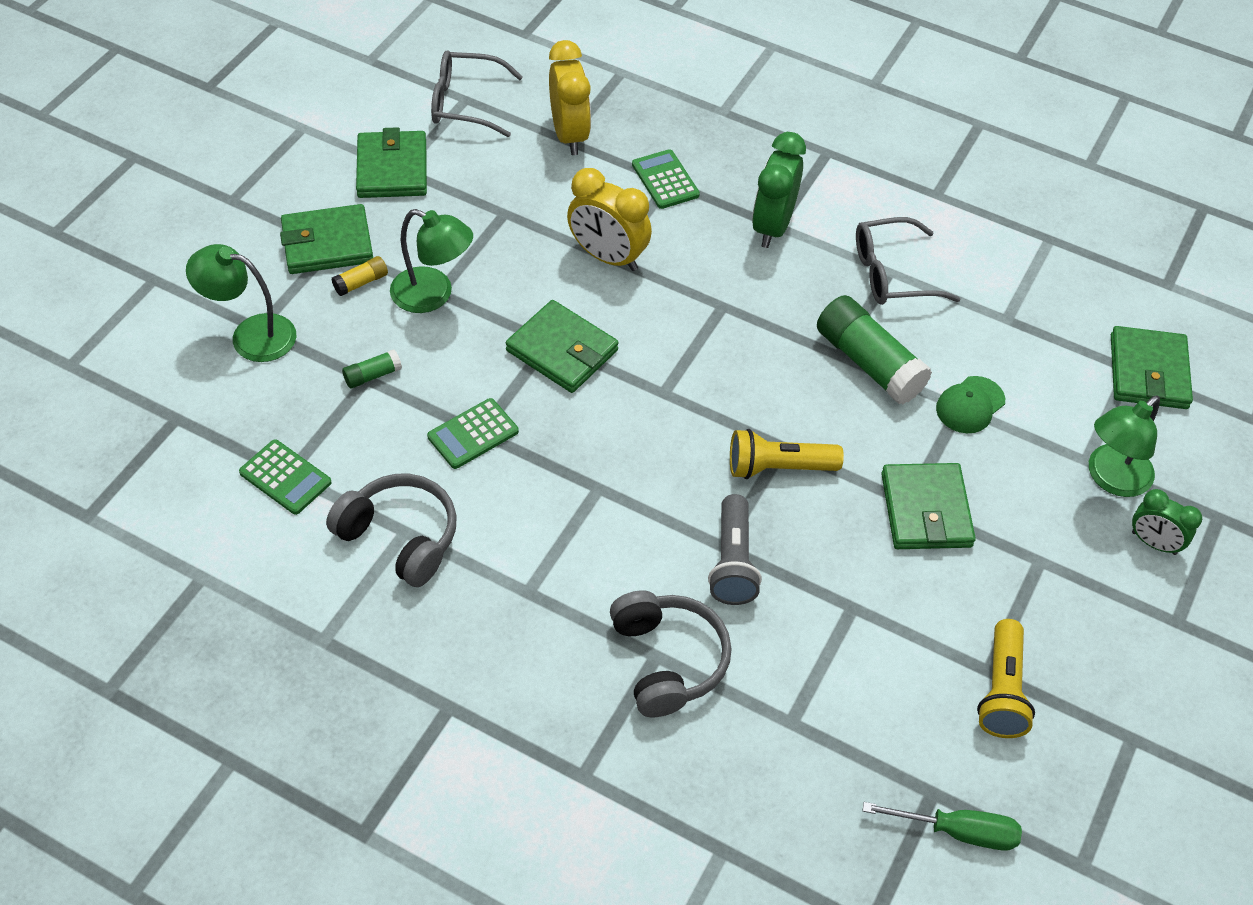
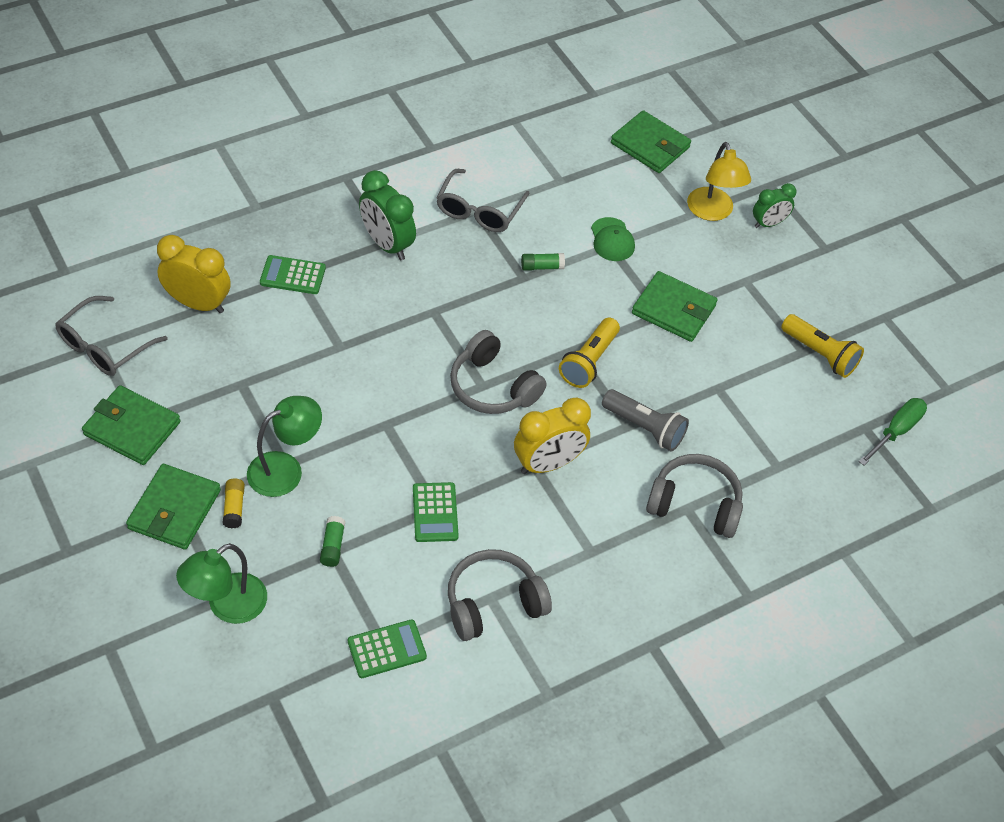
camera: 60 degrees left, 0 degrees up
green wallet [506,300,619,393] -> none
yellow clock [567,168,652,271] -> yellow clock moved to [514,397,591,474]
green glue stick [817,295,932,404] -> green glue stick [521,253,565,271], size x0.46
green lamp [1089,395,1160,497] -> yellow lamp [687,142,751,221]
none -> grey headphones [450,330,547,414]

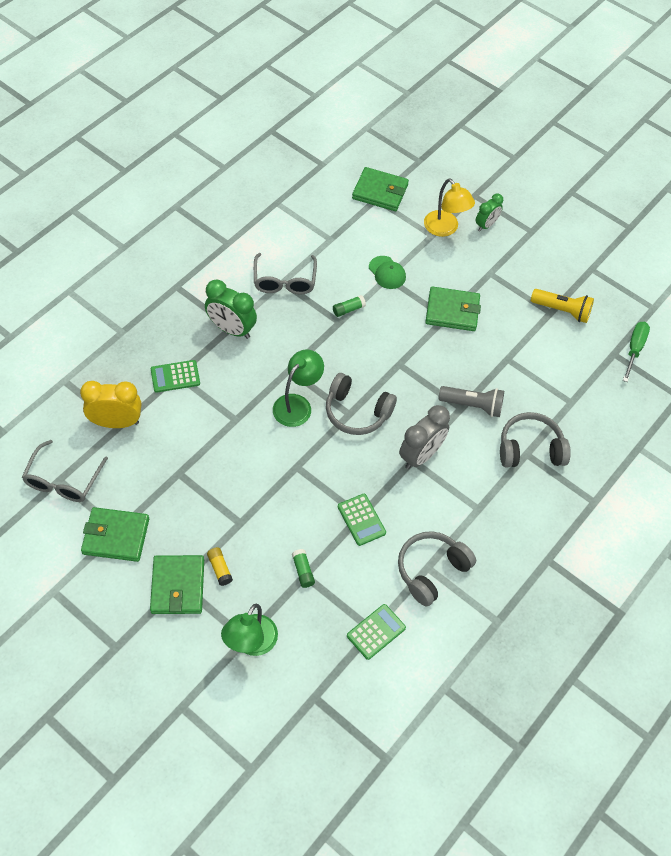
camera: 20 degrees left, 5 degrees up
green lamp [247,396,322,497] -> green lamp moved to [273,350,324,427]
yellow clock [514,397,591,474] -> grey clock [399,405,450,469]
yellow flashlight [559,318,620,388] -> none

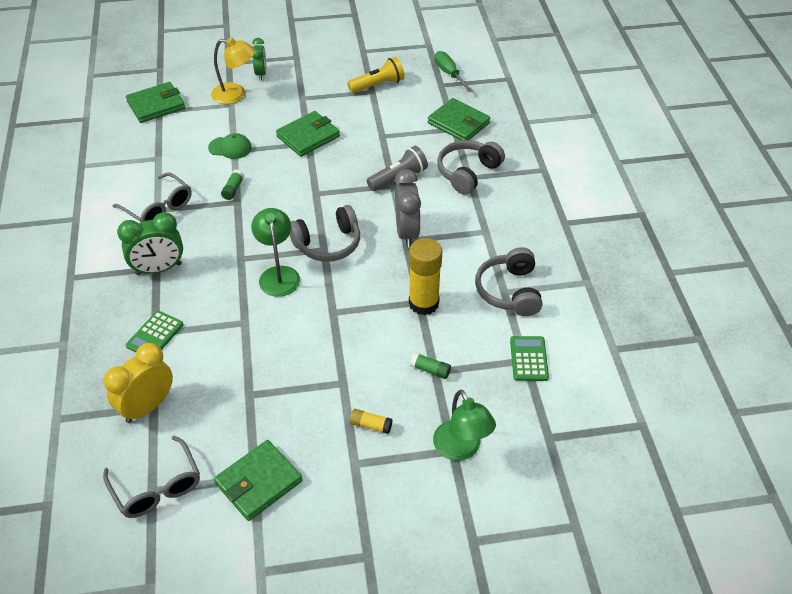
camera: 45 degrees left, 10 degrees down
green wallet [150,555,204,614] -> green wallet moved to [428,98,490,140]
green calculator [338,494,386,546] -> yellow glue stick [409,238,442,315]

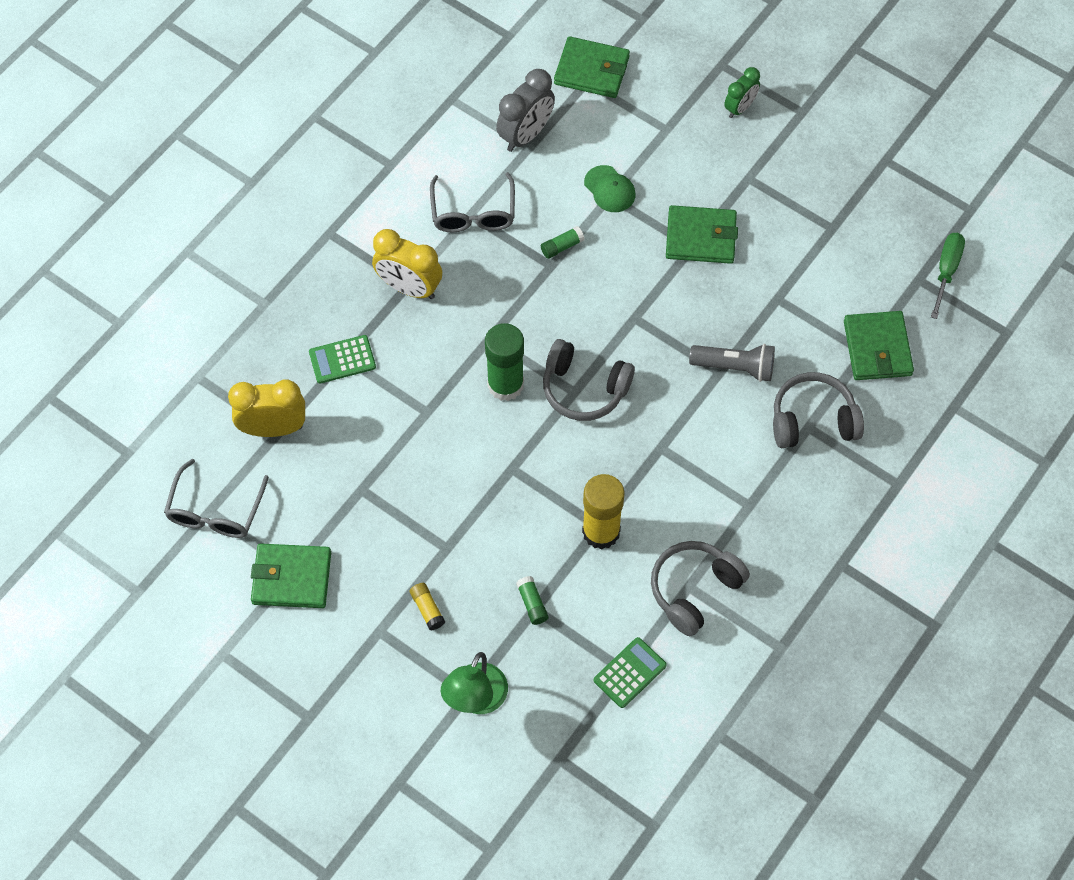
camera: 45 degrees right, 15 degrees up
green clock [117,212,183,275] -> yellow clock [372,229,442,299]
yellow lamp [211,38,255,104] -> none
green lamp [251,208,300,297] -> green glue stick [485,323,524,401]
yellow flashlight [347,57,405,93] -> none
grey clock [395,169,421,248] -> grey clock moved to [496,69,555,152]

